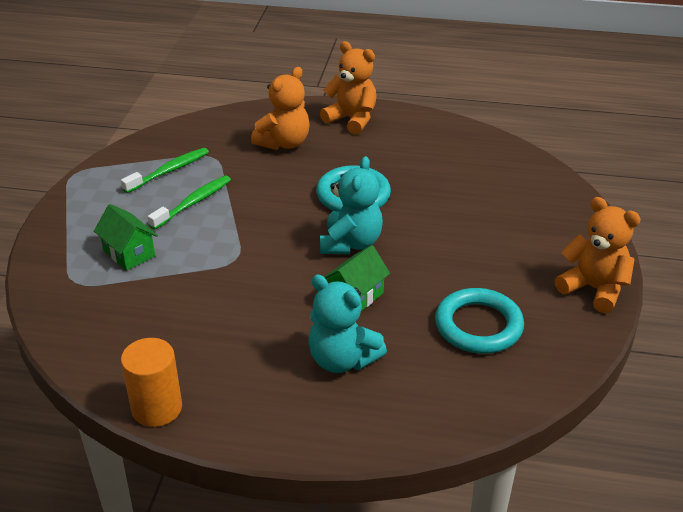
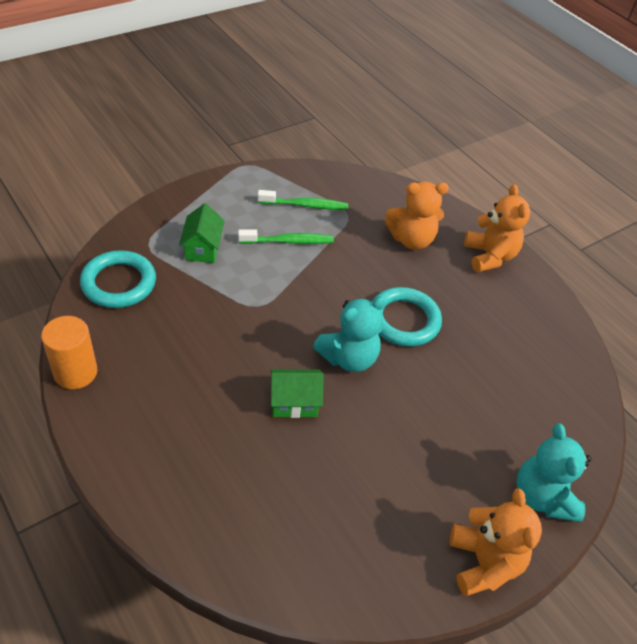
camera: 40 degrees right, 10 degrees up
turquoise teddy bear [308,275,387,373] -> turquoise teddy bear moved to [517,423,591,522]
turquoise ring [435,288,524,354] -> turquoise ring moved to [80,250,156,308]

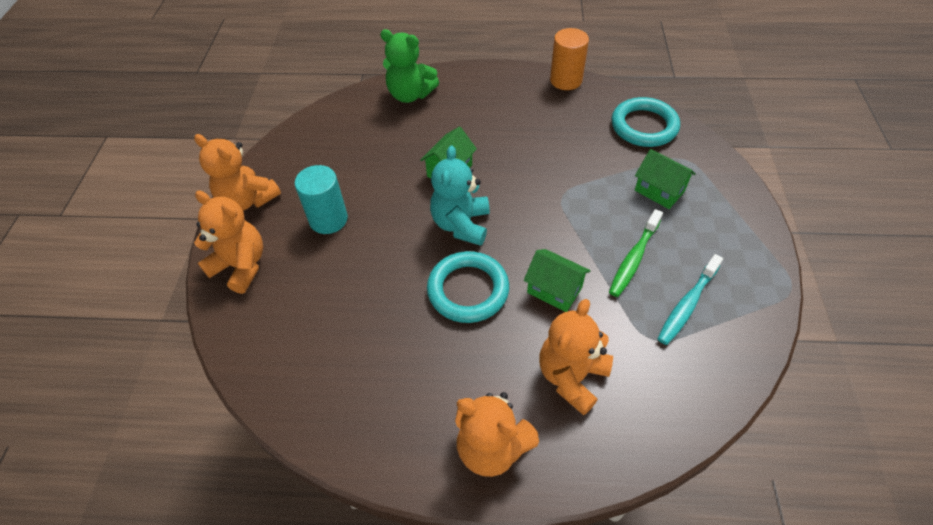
camera: 135 degrees right, 5 degrees up
green toothbrush [257,190,348,210] -> turquoise toothbrush [657,254,723,345]
turquoise teddy bear [517,423,591,522] -> orange teddy bear [194,191,263,294]
none -> turquoise cylinder [294,165,348,234]
none -> green teddy bear [380,29,439,103]
none -> green house [524,249,591,312]

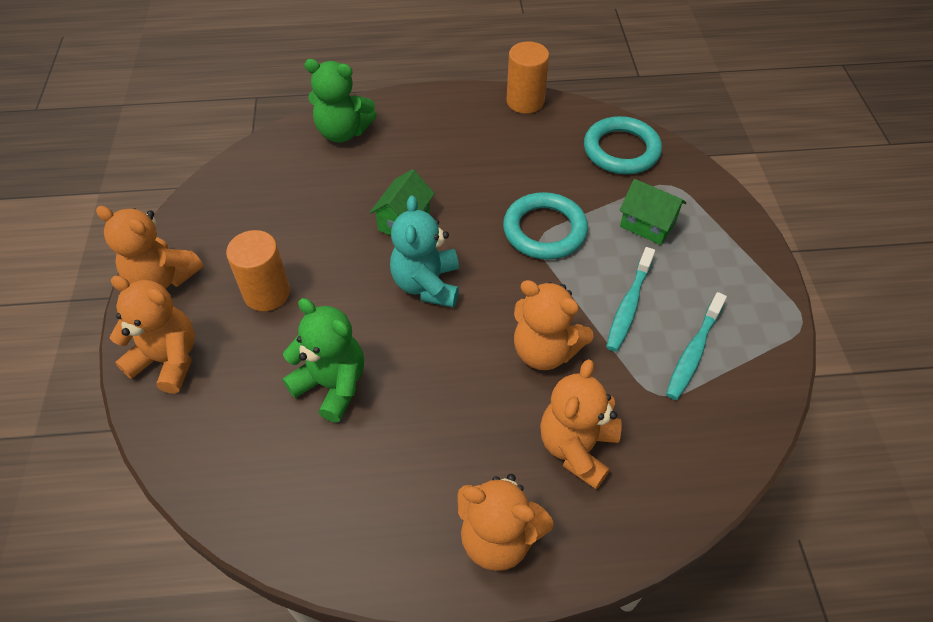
camera: 10 degrees left, 0 degrees up
turquoise cylinder [294,165,348,234] -> orange cylinder [226,230,290,311]
turquoise ring [427,251,509,323] -> turquoise ring moved to [503,192,588,260]
green house [524,249,591,312] -> orange teddy bear [514,280,594,370]
green toothbrush [609,209,663,297] -> turquoise toothbrush [606,247,655,352]
none -> green teddy bear [282,298,364,423]

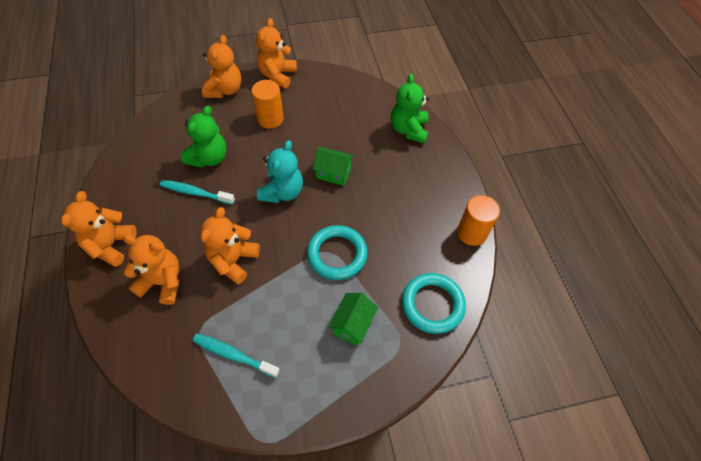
camera: 80 degrees right, 5 degrees up
turquoise teddy bear [390,195,459,308] -> turquoise teddy bear turned 120 degrees clockwise [257,140,303,203]
turquoise toothbrush [606,247,655,352] -> turquoise toothbrush moved to [160,180,235,205]

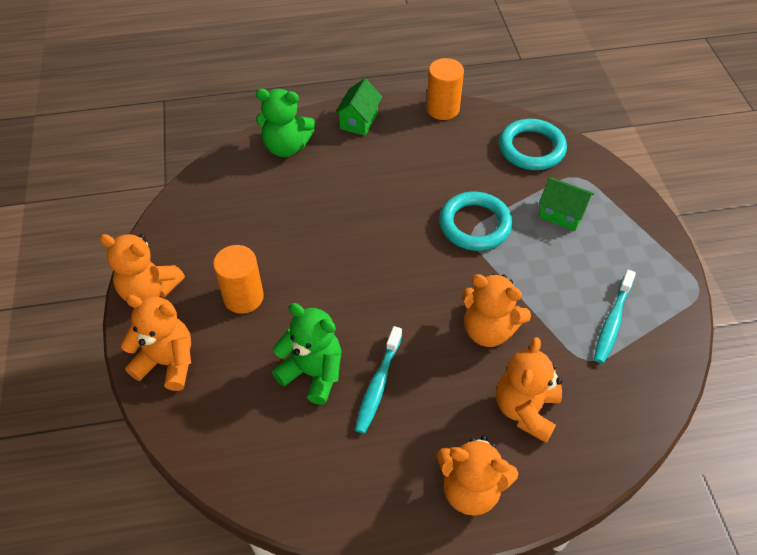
camera: 85 degrees left, 5 degrees down
turquoise teddy bear [257,140,303,203] -> none
green house [313,147,354,186] -> green house moved to [334,78,382,136]

